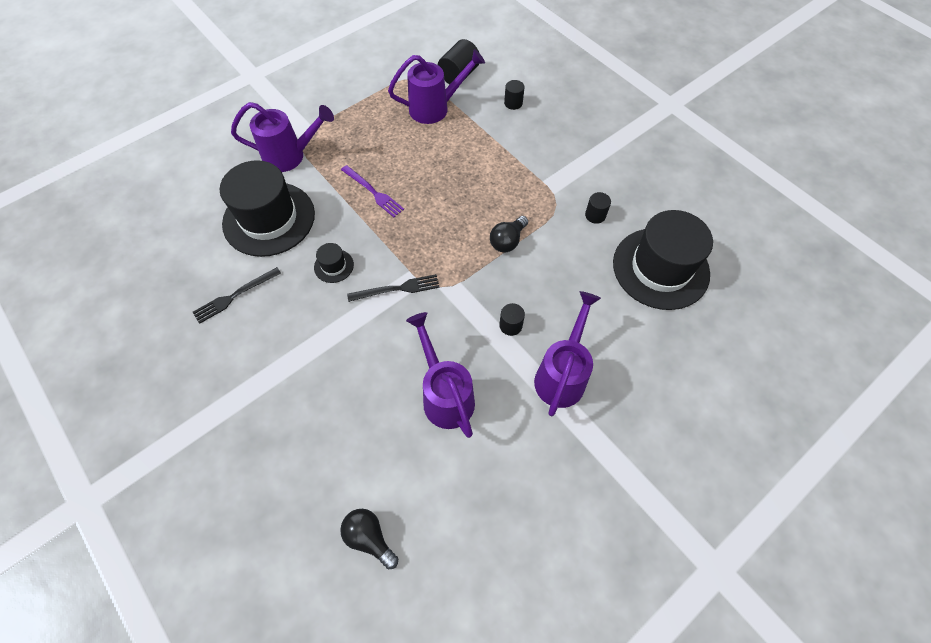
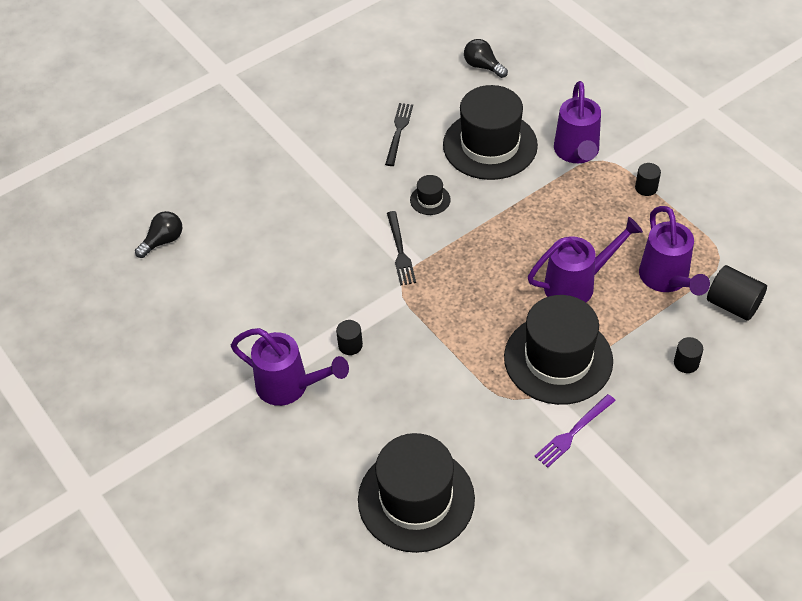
camera: 95 degrees right, 10 degrees down
black fork [193,267,281,324] -> black fork turned 45 degrees clockwise [385,103,413,166]
purple fork [341,165,404,217] -> purple fork moved to [534,394,616,468]
purple watering can [406,312,475,438] -> purple watering can moved to [528,217,643,302]
black light bulb [490,216,528,253] -> black light bulb moved to [464,39,508,78]
black cylinder [585,192,611,224] -> black cylinder moved to [635,163,661,196]
none -> black hat [504,295,613,405]

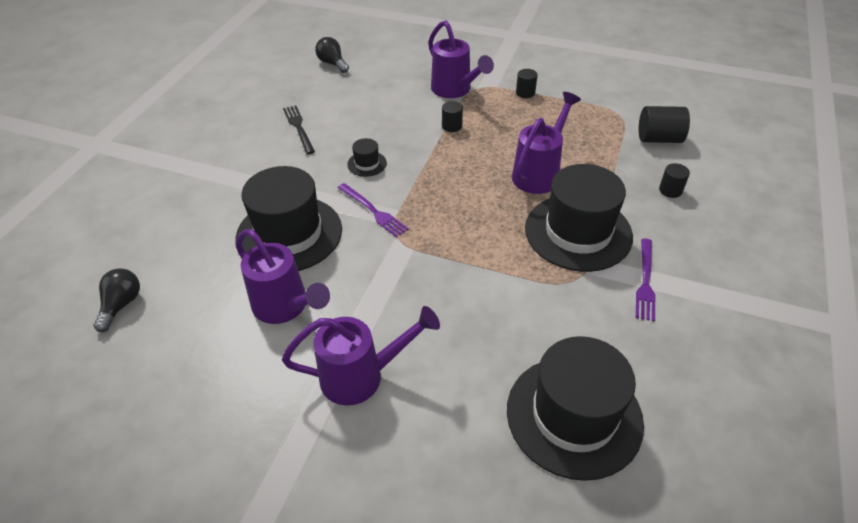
camera: 35 degrees left, 5 degrees down
black cylinder [336,320,363,355] -> black cylinder moved to [442,101,463,132]
black fork [387,211,416,286] -> purple fork [338,183,409,238]
black hat [443,85,538,180] -> black hat moved to [235,166,342,271]
black light bulb [464,39,508,78] -> black light bulb turned 45 degrees clockwise [315,37,349,73]
purple watering can [639,206,710,296] -> purple watering can moved to [236,229,330,324]

